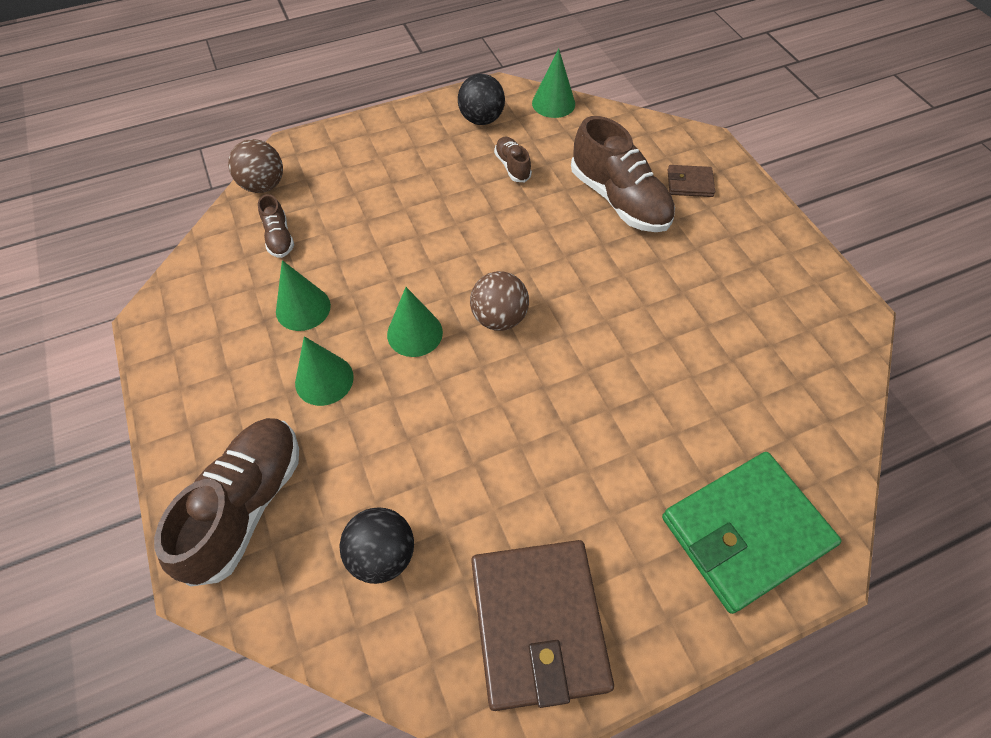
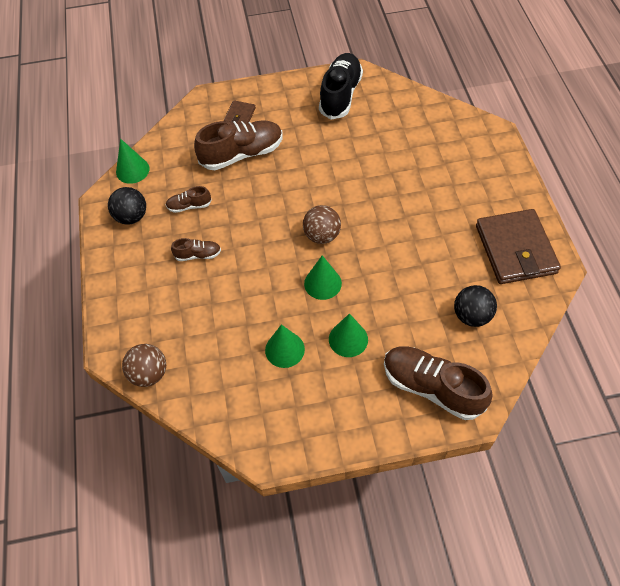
camera: 75 degrees left, 0 degrees up
brown shoe [258,194,294,258] -> brown shoe moved to [171,238,221,261]
brown wallet [471,540,614,711] -> brown wallet turned 75 degrees clockwise [476,209,561,284]
green wallet [662,452,842,614] -> none
none -> black shoe [319,53,363,120]

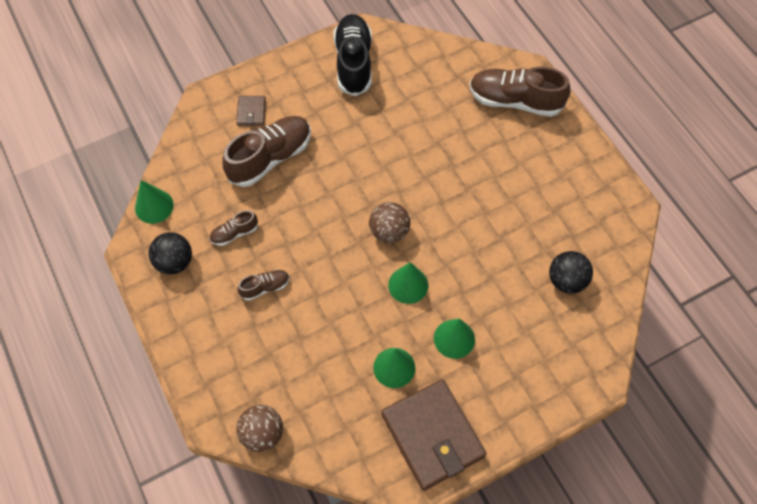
camera: 20 degrees left, 5 degrees up
brown shoe [384,346,493,420] -> brown shoe moved to [470,67,571,117]
brown wallet [476,209,561,284] -> brown wallet moved to [381,379,487,491]

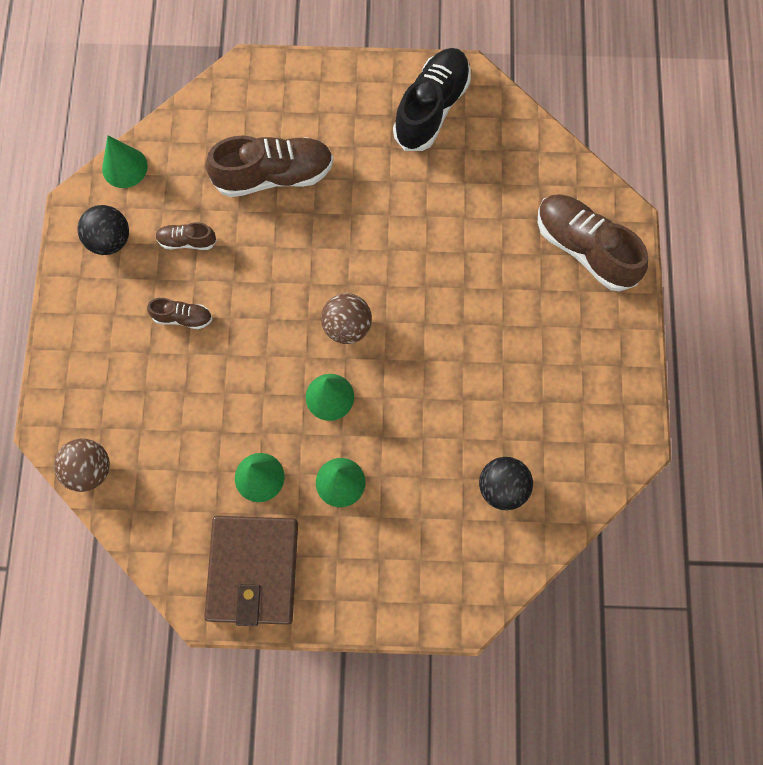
camera: 30 degrees right, 10 degrees up
brown wallet [236,96,266,126] -> none

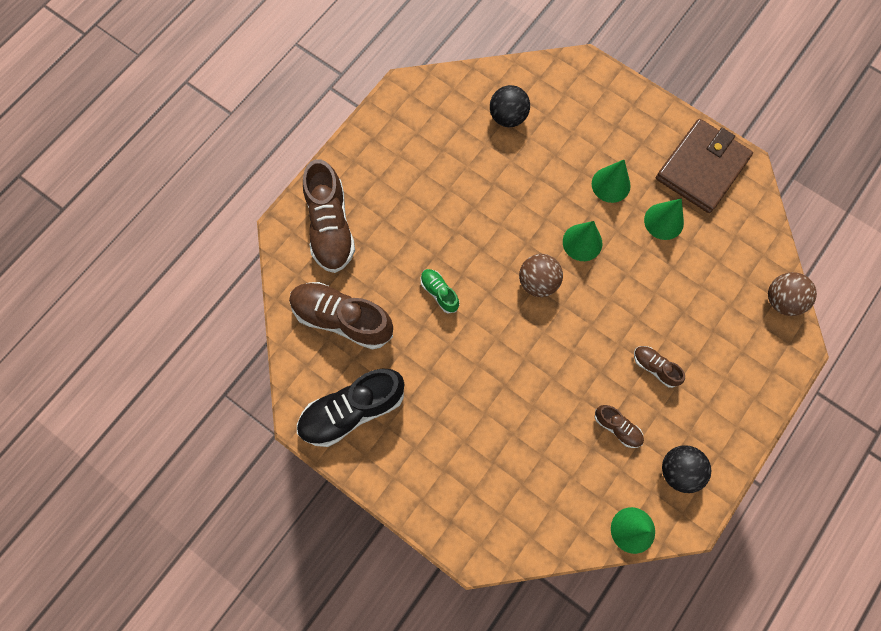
camera: 145 degrees left, 0 degrees up
brown shoe [206,136,334,197] -> brown shoe moved to [289,282,393,349]
none -> green shoe [420,269,459,314]

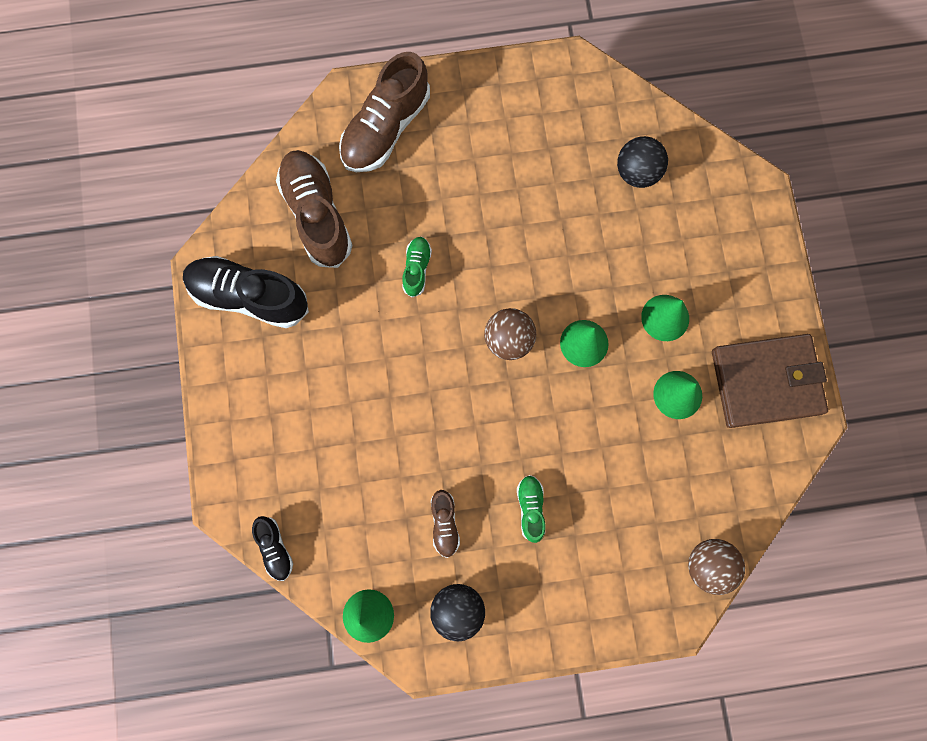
camera: 45 degrees right, 5 degrees up
brown shoe [634,346,685,388] -> green shoe [517,475,545,543]
none -> black shoe [252,516,293,581]

